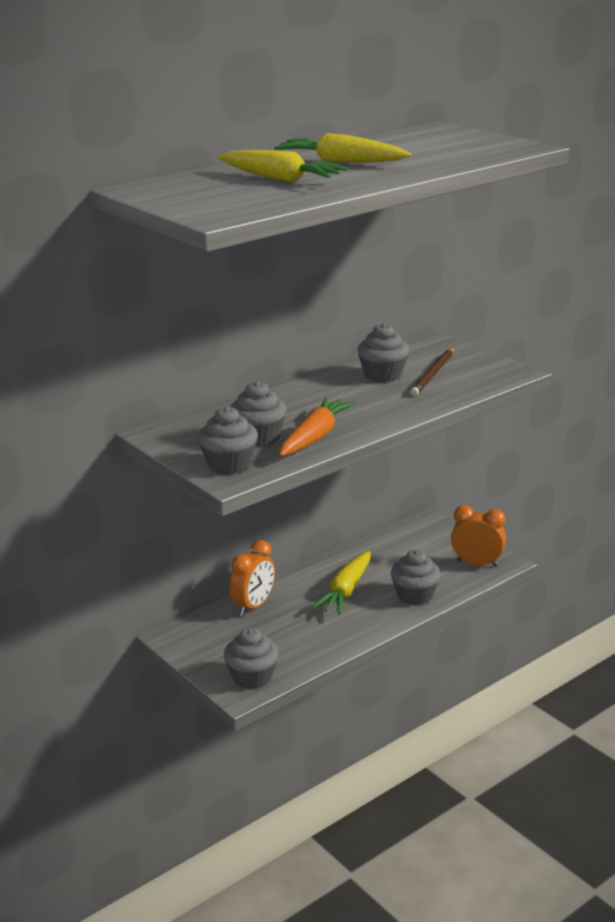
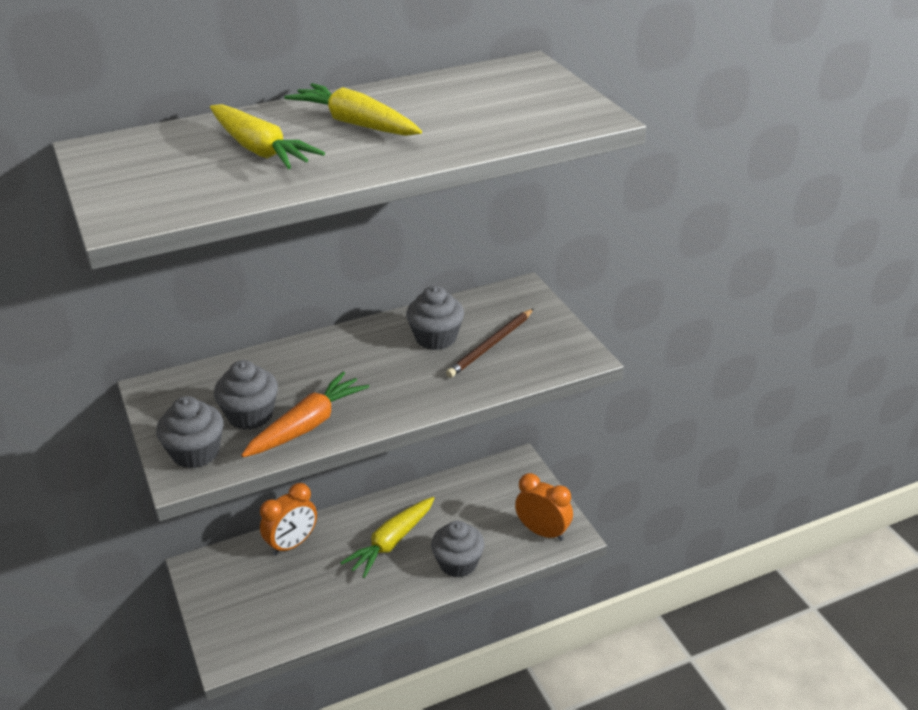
camera: 15 degrees right, 10 degrees up
grey cupcake [224,628,279,689] -> none

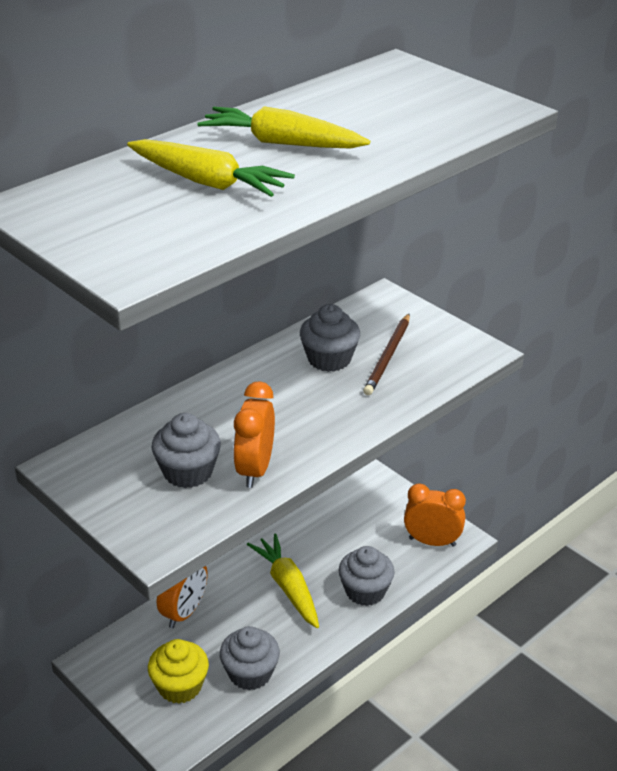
camera: 20 degrees left, 0 degrees up
grey cupcake [156,396,223,468] -> grey cupcake moved to [220,626,280,690]
orange carrot [241,371,369,457] -> orange clock [233,381,275,488]
yellow carrot [340,497,435,578] -> yellow carrot turned 135 degrees clockwise [247,533,319,628]
none -> yellow cupcake [148,639,209,704]

